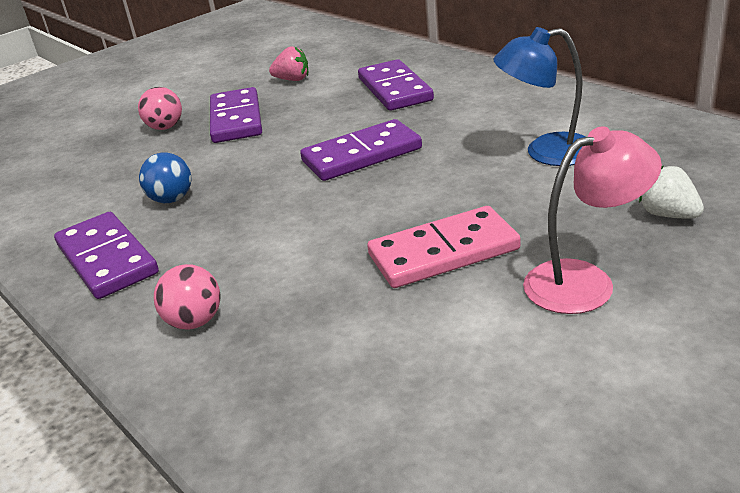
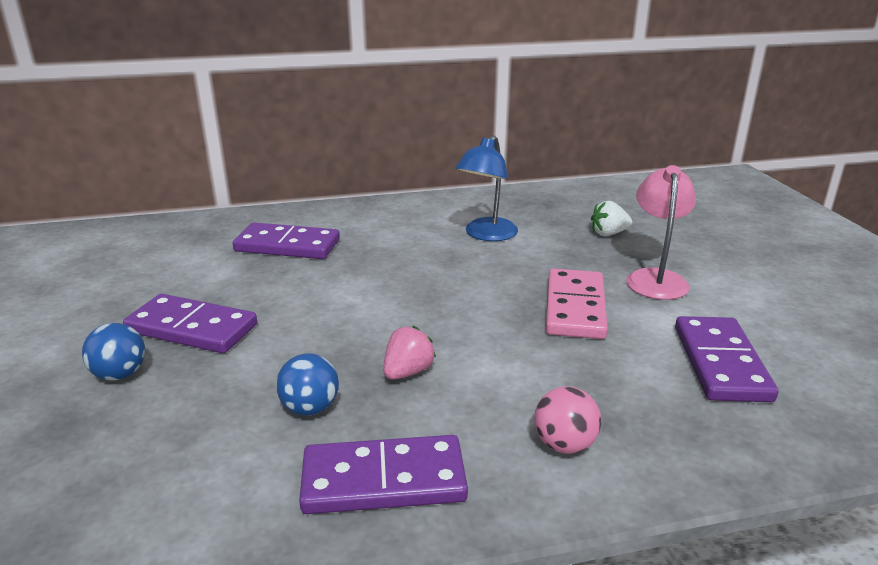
camera: 65 degrees left, 5 degrees down
pink ball [138,87,182,130] -> blue ball [82,323,145,381]
pink strawberry [269,46,308,81] -> pink strawberry moved to [383,326,436,380]
purple domino [300,119,422,181] -> purple domino moved to [675,316,778,402]

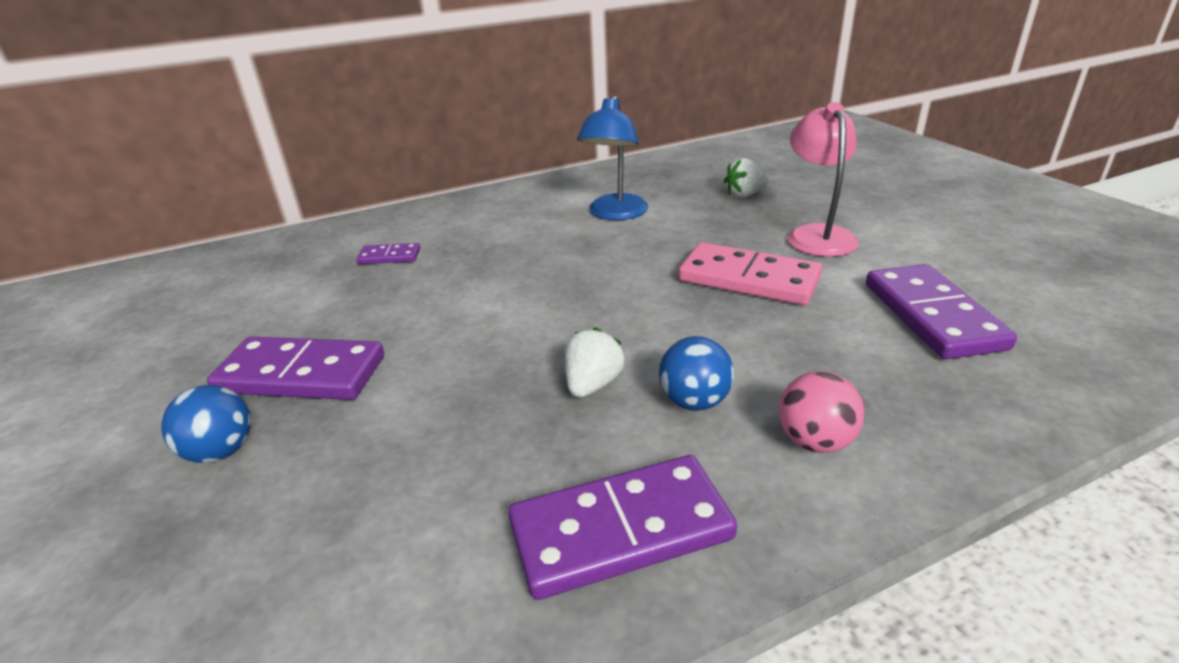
camera: 10 degrees left, 5 degrees up
purple domino [233,222,340,259] -> purple domino [356,243,420,264], size x0.50
blue ball [276,353,339,415] -> blue ball moved to [659,336,734,410]
pink strawberry [383,326,436,380] -> white strawberry [565,327,625,398]
pink domino [546,268,608,339] -> pink domino turned 60 degrees counterclockwise [678,242,822,305]

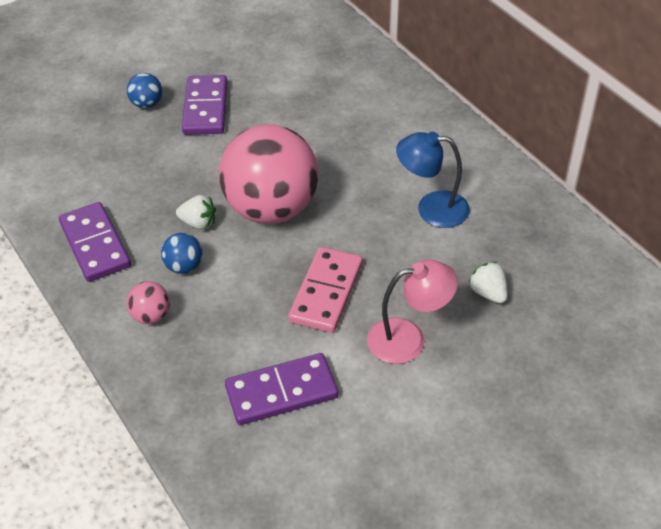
camera: 80 degrees right, 15 degrees up
purple domino [356,243,420,264] -> none
none -> pink ball [219,124,319,224]

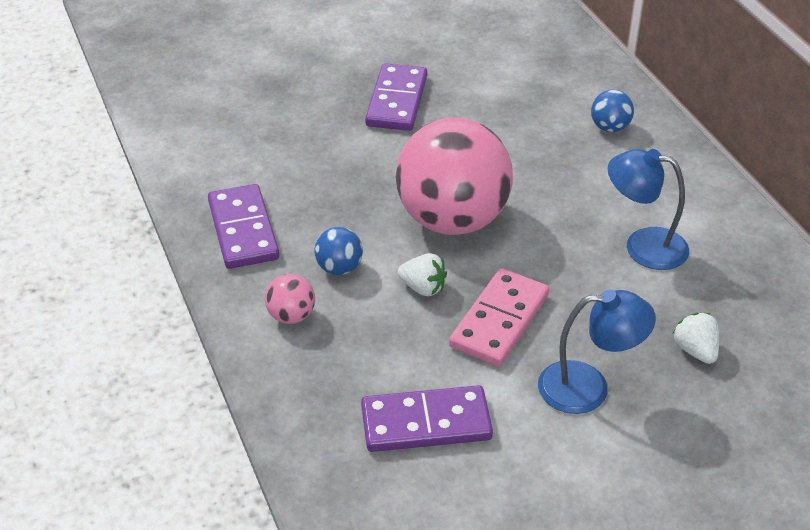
camera: 10 degrees right, 5 degrees down
blue ball [127,73,162,109] -> blue ball moved to [591,90,634,132]
white strawberry [176,195,216,230] -> white strawberry moved to [398,253,447,296]
pink lamp [367,260,458,364] -> blue lamp [538,290,656,414]

